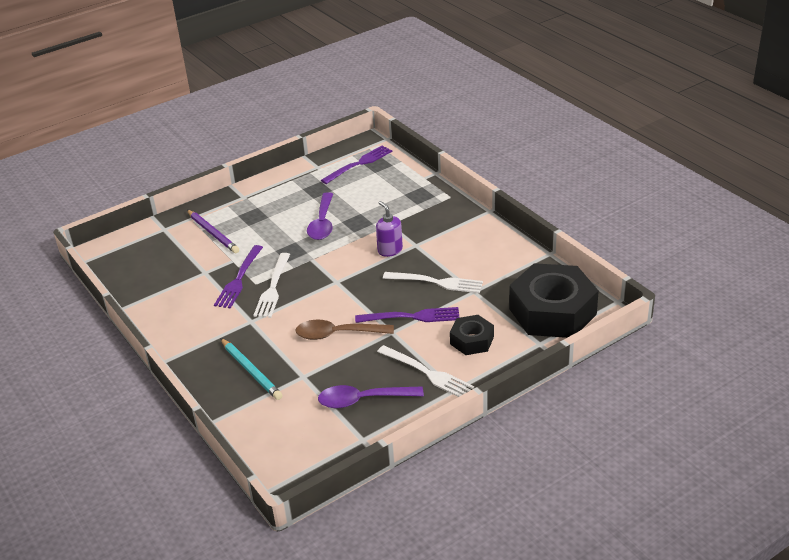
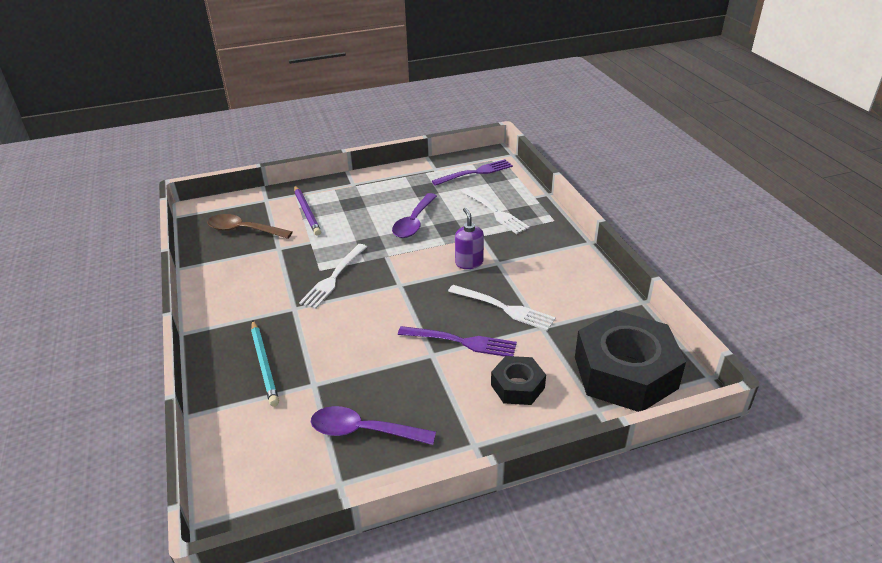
camera: 15 degrees right, 0 degrees up
purple fork [214,245,263,309] -> none
brown spoon [295,320,394,340] -> brown spoon moved to [207,214,293,239]
white fork [377,345,474,397] -> white fork moved to [461,188,530,234]

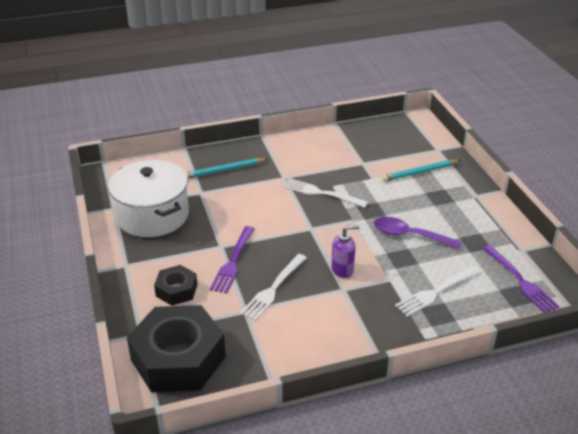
camera: 90 degrees right, 0 degrees up
brown spoon [207,214,293,239] -> none
purple pencil [294,186,321,236] -> turquoise pencil [381,160,461,182]
purple spoon [311,406,436,445] -> white pot [108,160,189,237]

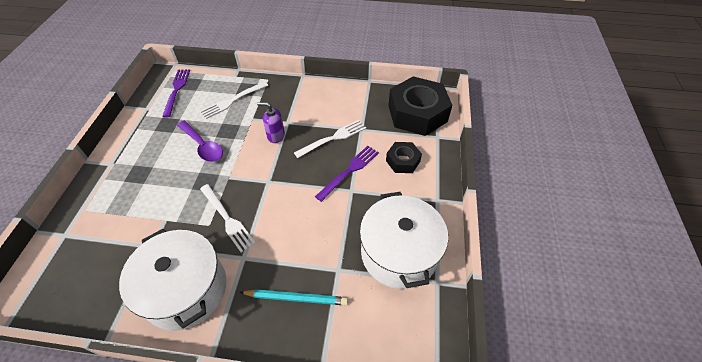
camera: 155 degrees left, 15 degrees up
turquoise pencil [381,160,461,182] -> none
white fork [395,266,481,317] -> white fork turned 150 degrees clockwise [200,82,269,119]
none -> white pot [119,229,226,331]

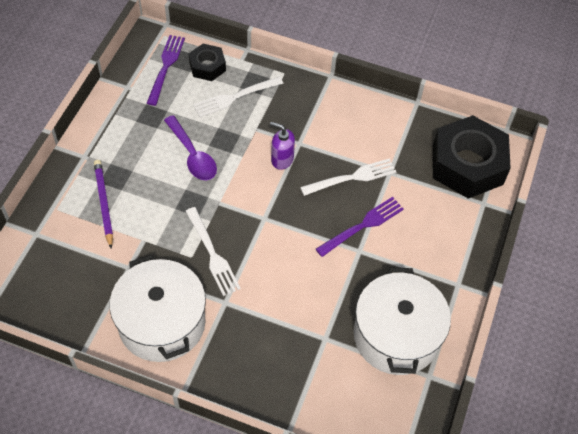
camera: 10 degrees right, 5 degrees up
turquoise pencil [240,289,348,305] -> none
black nut [386,142,422,173] -> black nut moved to [188,44,226,81]
none -> purple pencil [94,160,113,249]

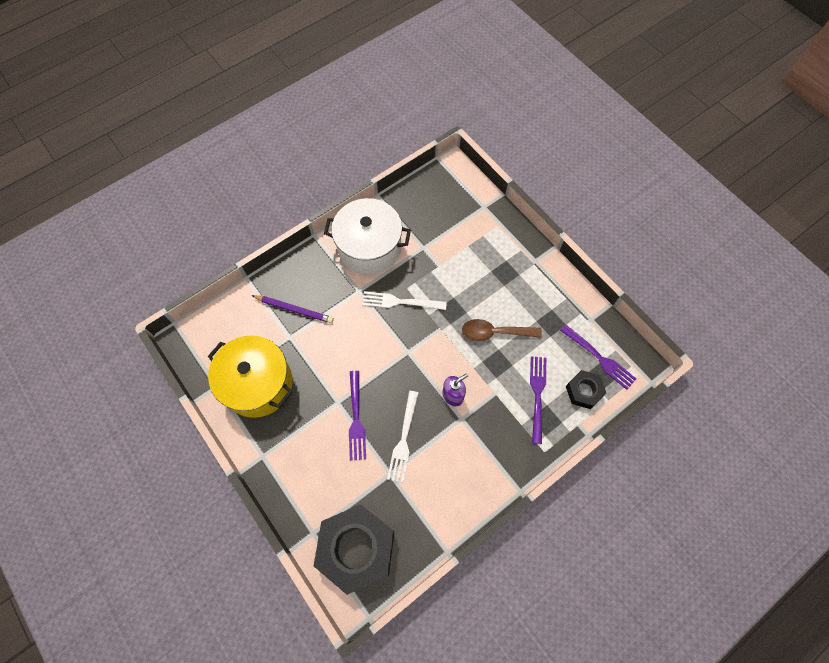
camera: 125 degrees right, 10 degrees up
purple pencil [94,160,113,249] -> purple pencil moved to [251,295,334,323]
purple spoon [164,115,217,180] -> brown spoon [462,319,542,341]
white fork [193,76,284,117] -> purple fork [530,356,546,444]
white pot [354,267,451,375] -> yellow pot [208,336,292,418]

